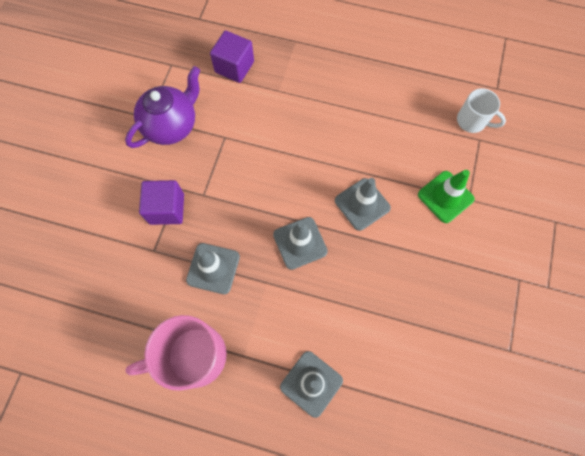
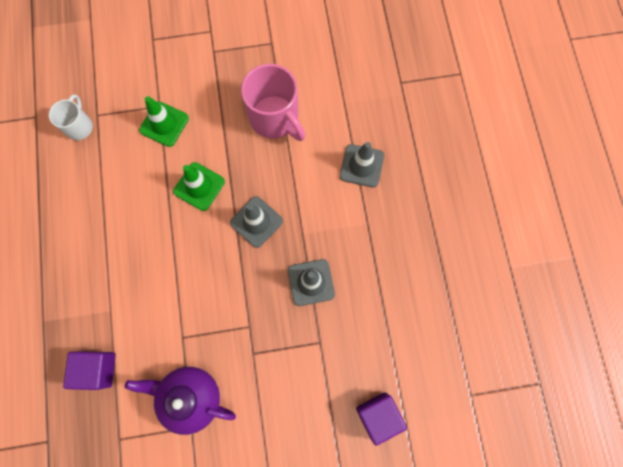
camera: 115 degrees left, 5 degrees up
pink mug [125,315,227,391] -> pink mug moved to [241,64,305,141]
purple cube [139,180,184,225] -> purple cube moved to [356,393,407,446]
grey traffic cone [335,178,391,231] -> green traffic cone [173,162,225,211]

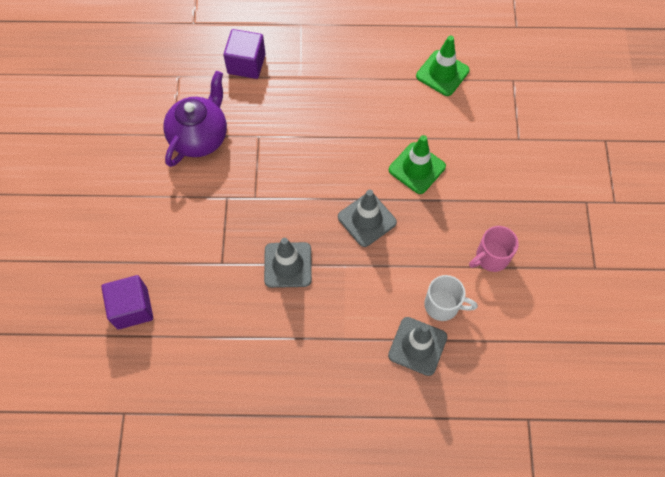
camera: 100 degrees right, 10 degrees down
white mug [49,94,93,140] -> white mug moved to [424,275,478,321]
green traffic cone [139,96,189,147] -> green traffic cone moved to [416,35,470,96]
pink mug [241,64,305,141] -> pink mug [469,226,519,272], size x0.57

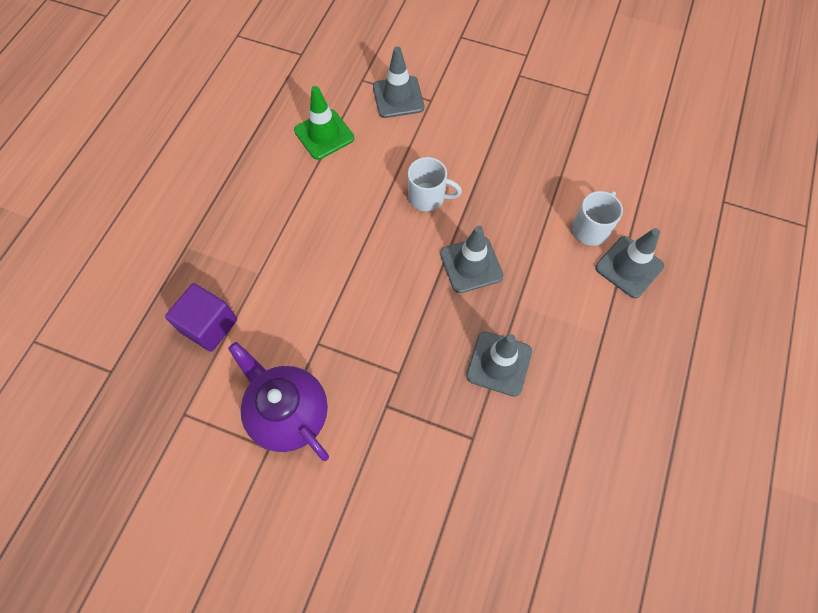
camera: 70 degrees left, 0 degrees up
purple cube [101,275,153,329] -> none
green traffic cone [389,135,446,194] -> white mug [408,157,462,211]
pink mug [469,226,519,272] -> none
none -> grey traffic cone [373,46,424,118]

